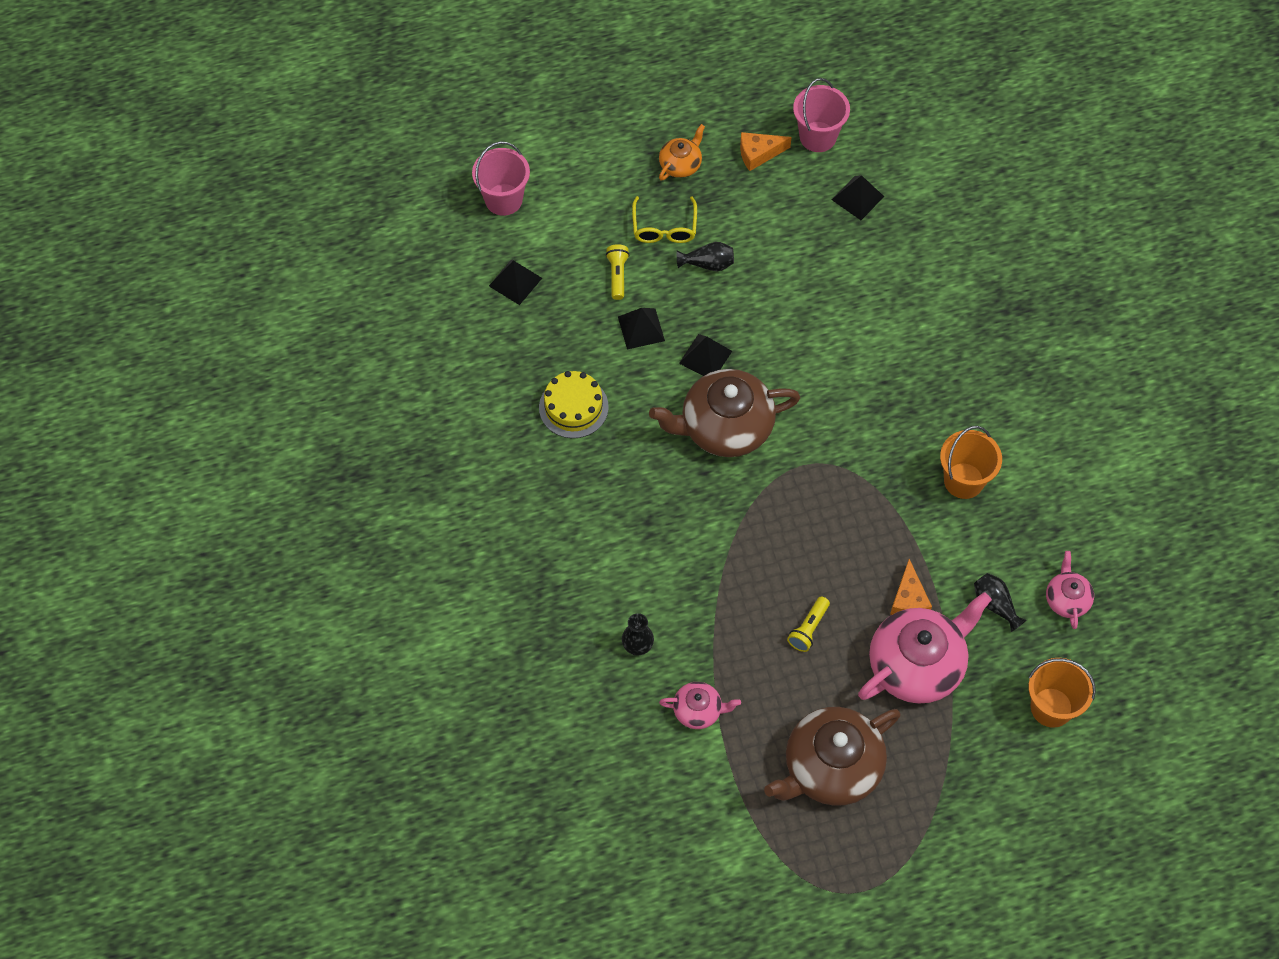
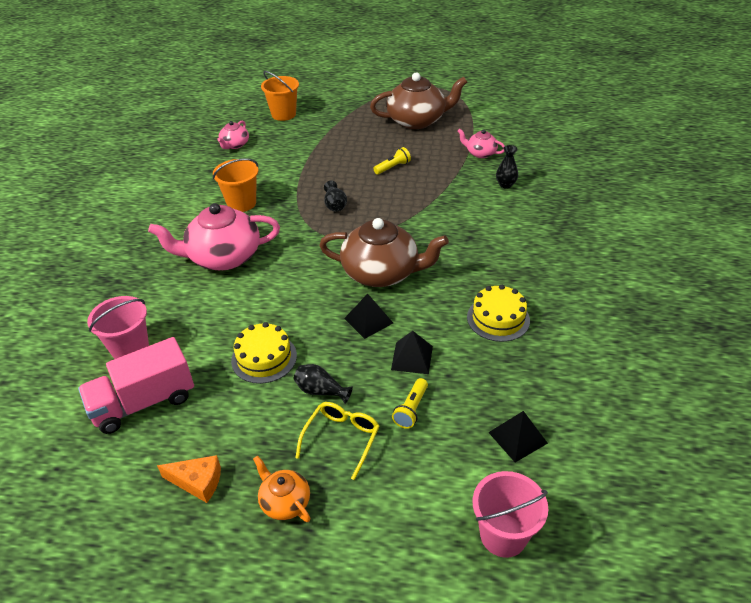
camera: 155 degrees left, 20 degrees down
orange teapot [659,124,705,181] -> orange teapot turned 75 degrees clockwise [253,455,311,522]
pink bucket [793,78,850,152] -> pink bucket moved to [87,296,149,359]
black pyramid [832,175,884,220] -> pink truck [78,337,194,434]
pink teapot [858,592,992,704] -> pink teapot moved to [148,203,280,270]
orange cheese [890,559,932,615] -> none
black vase [974,573,1027,632] -> black vase moved to [324,181,347,212]
none -> yellow cake [231,322,297,384]

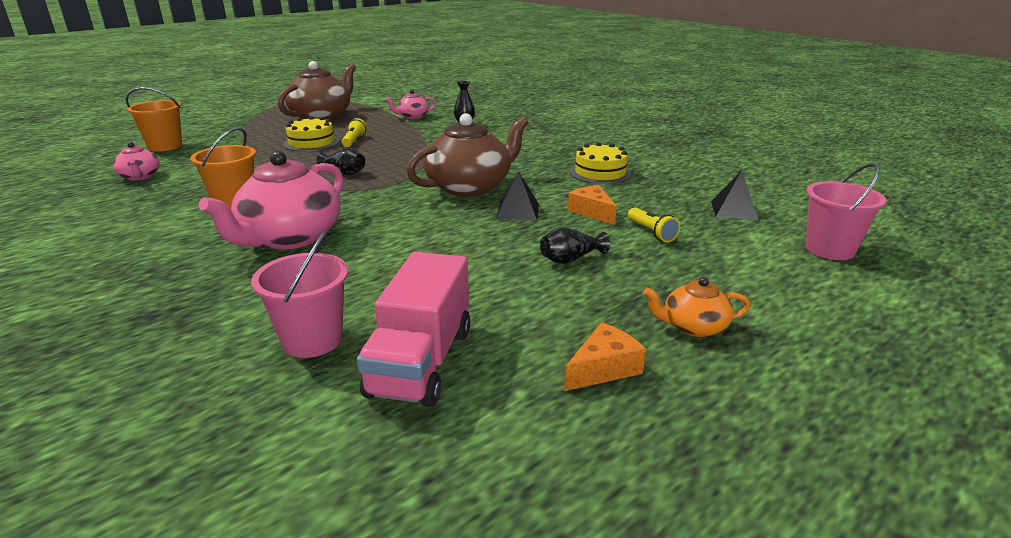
camera: 50 degrees left, 15 degrees down
yellow cake [231,322,297,384] -> yellow cake moved to [284,116,339,152]
yellow glasses [295,402,379,480] -> none
black pyramid [391,331,433,374] -> orange cheese [568,185,617,225]

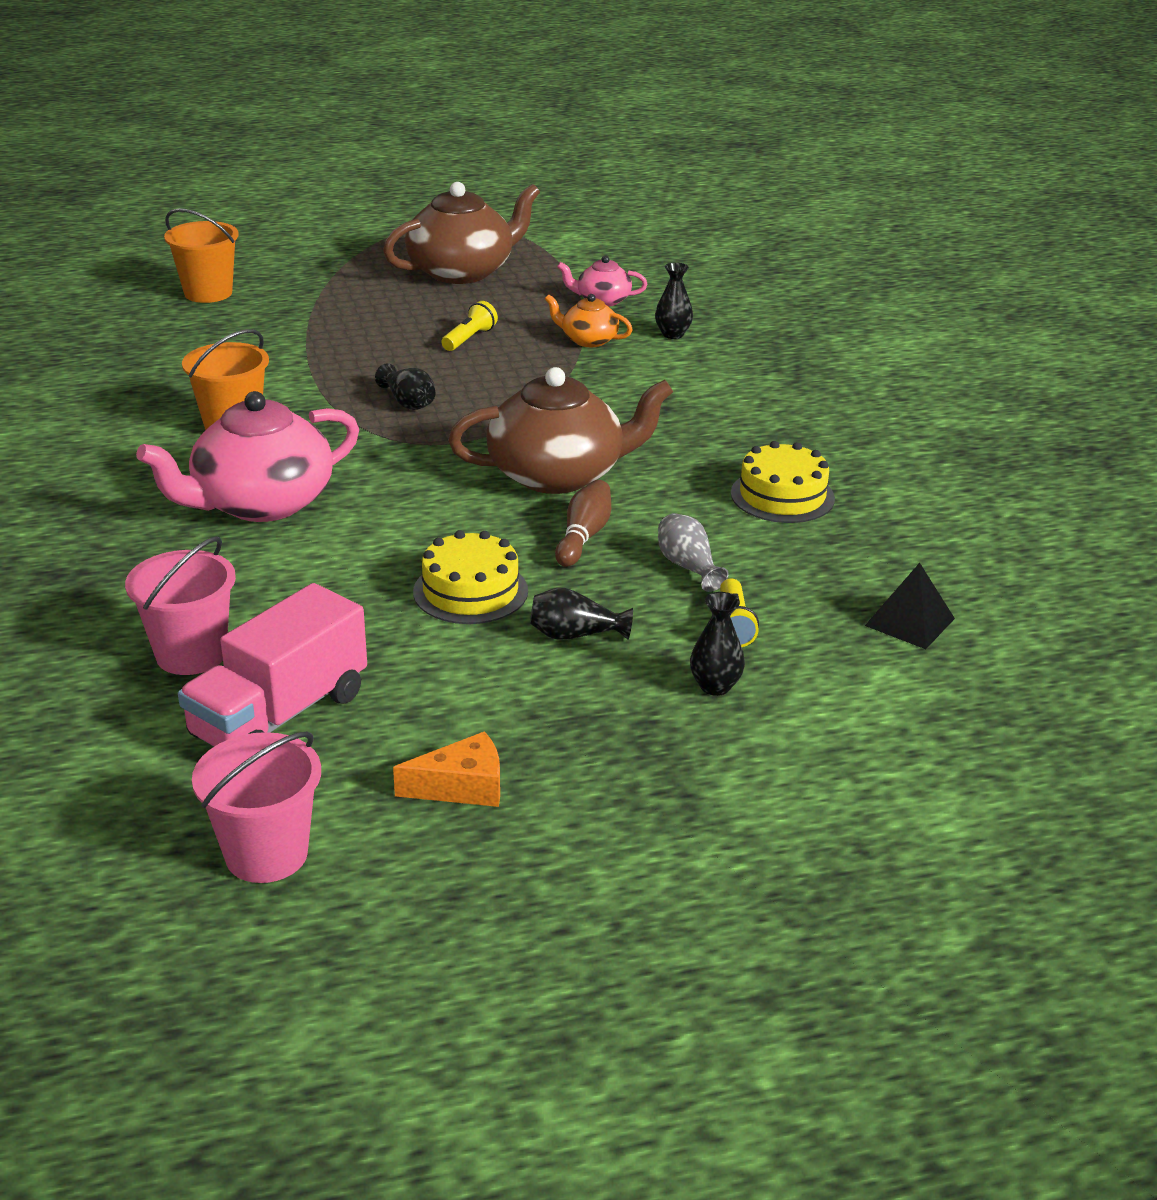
camera: 25 degrees right, 5 degrees up
pink teapot [113,142,160,180] -> none
yellow cake [284,116,339,152] -> yellow cake moved to [413,530,528,624]
black pyramid [496,171,539,220] -> brown bowling pin [555,480,611,567]
orange cheese [568,185,617,225] -> grey vase [658,513,729,592]
orange teapot [643,277,751,337] -> orange teapot moved to [545,294,633,347]
pink bucket [806,163,886,260] -> pink bucket moved to [192,732,321,883]
none -> black vase [690,592,745,696]

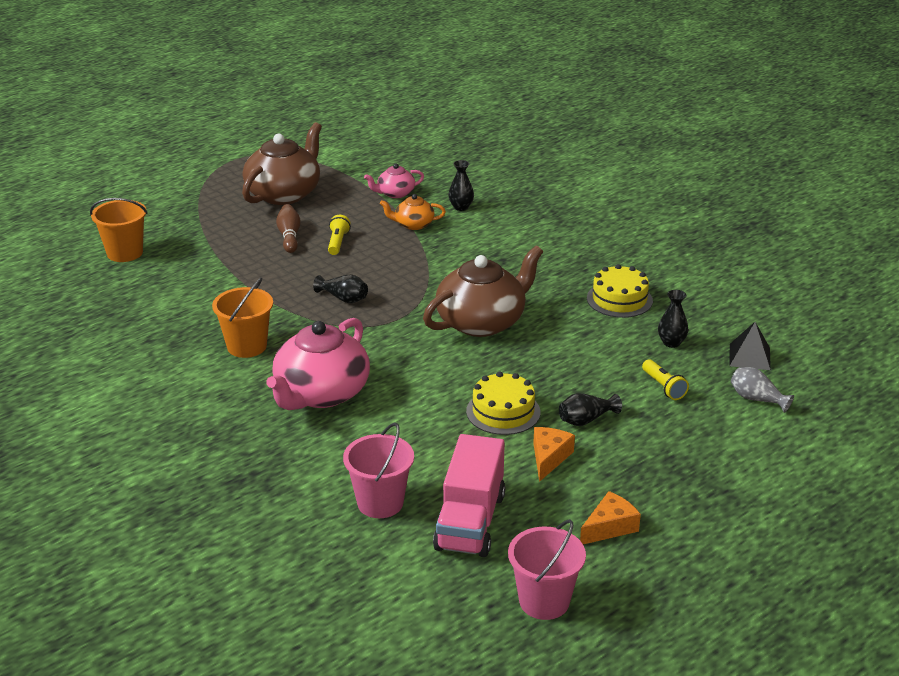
camera: 25 degrees left, 0 degrees up
brown bowling pin [555,480,611,567] -> brown bowling pin moved to [276,204,300,253]
grey vase [658,513,729,592] -> grey vase moved to [731,367,794,413]
black vase [690,592,745,696] -> black vase moved to [658,290,688,348]
none -> orange cheese [533,427,575,482]

